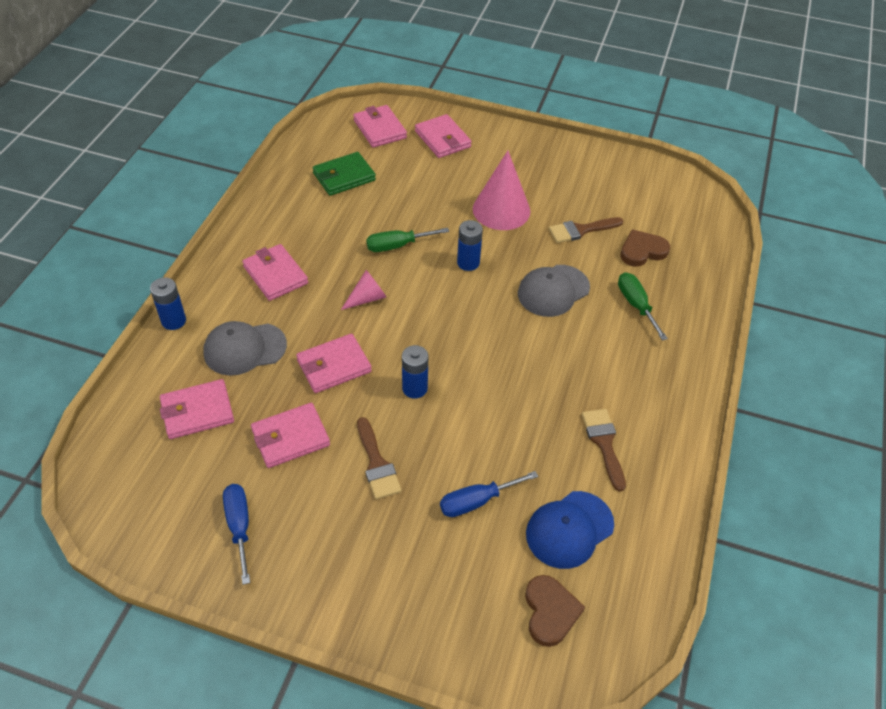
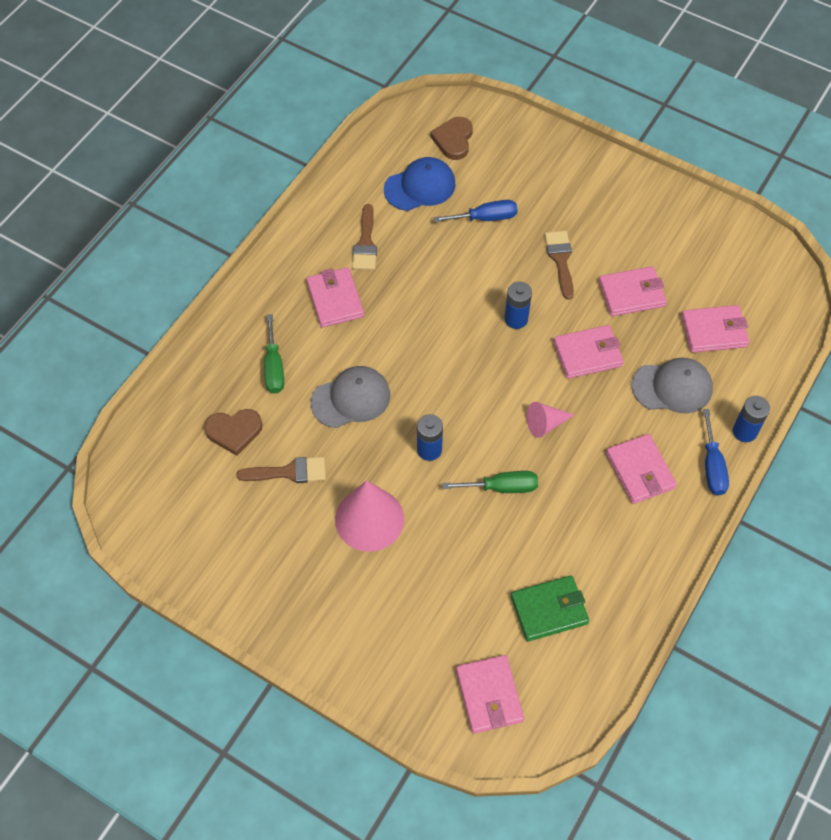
camera: 165 degrees left, 10 degrees up
blue screwdriver [223,484,250,585] -> blue screwdriver moved to [703,409,729,495]
pink wallet [415,114,472,158] -> pink wallet moved to [307,267,364,327]

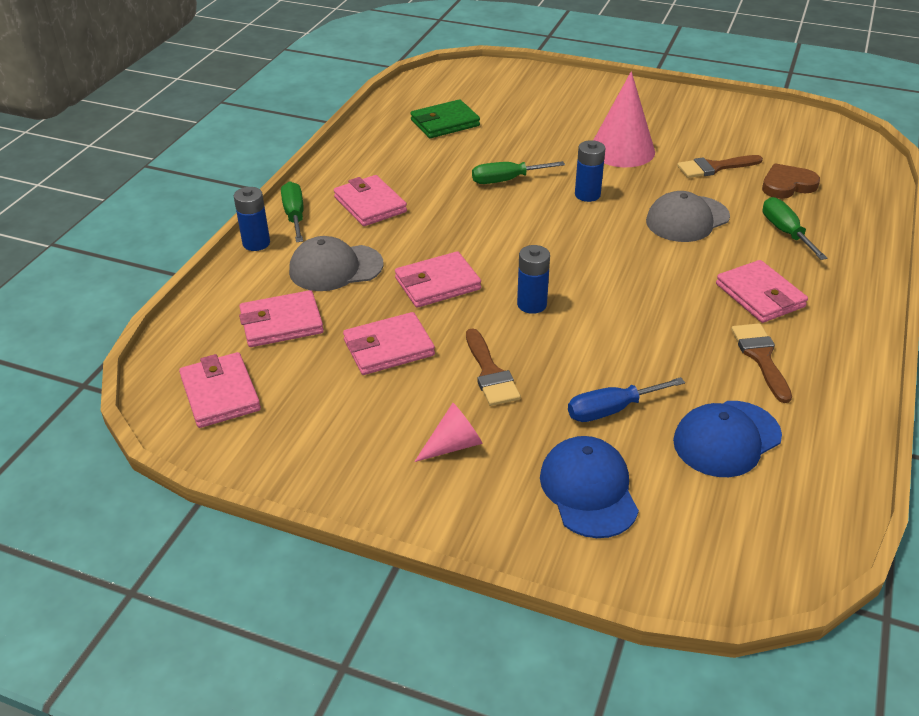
camera: 170 degrees right, 20 degrees down
brown heart [430,117,473,160] -> none
pink wallet [456,655,524,734] -> pink wallet moved to [179,352,261,428]
pink cone [527,402,574,438] -> pink cone moved to [414,403,483,462]
blue screwdriver [703,409,729,495] -> green screwdriver [281,181,303,242]
none -> blue cap [540,436,639,538]

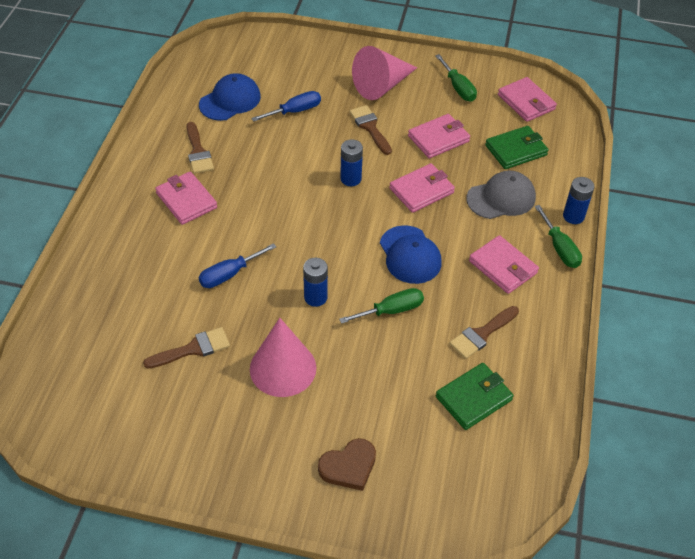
camera: 170 degrees right, 10 degrees up
pink wallet [239,290,324,347] -> green wallet [485,126,549,169]
pink cone [414,403,483,462] -> pink cone [352,46,417,100], size x1.86
blue cap [540,436,639,538] -> blue cap moved to [380,225,442,284]
grey cap [646,191,730,242] -> blue screwdriver [199,243,276,288]
brown heart [762,163,820,199] -> brown heart moved to [318,438,376,491]
green screwdriver [763,197,827,260] -> green screwdriver moved to [435,54,477,101]
none -> brown brush [450,306,519,359]

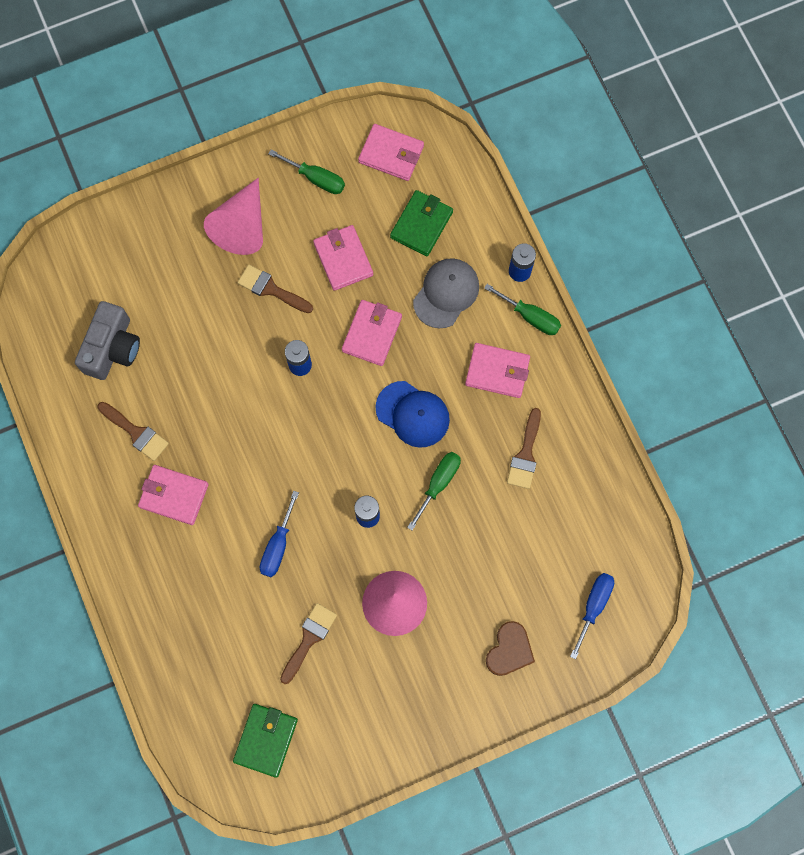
camera: 35 degrees left, 25 degrees up
blue cap [199,73,261,121] -> grey camera [75,301,140,380]
blue screwdriver [251,91,321,122] -> blue screwdriver moved to [570,573,614,659]
pink wallet [408,114,470,158] -> pink wallet turned 45 degrees counterclockwise [313,225,373,291]
green wallet [436,363,514,430] -> green wallet moved to [233,704,298,778]

